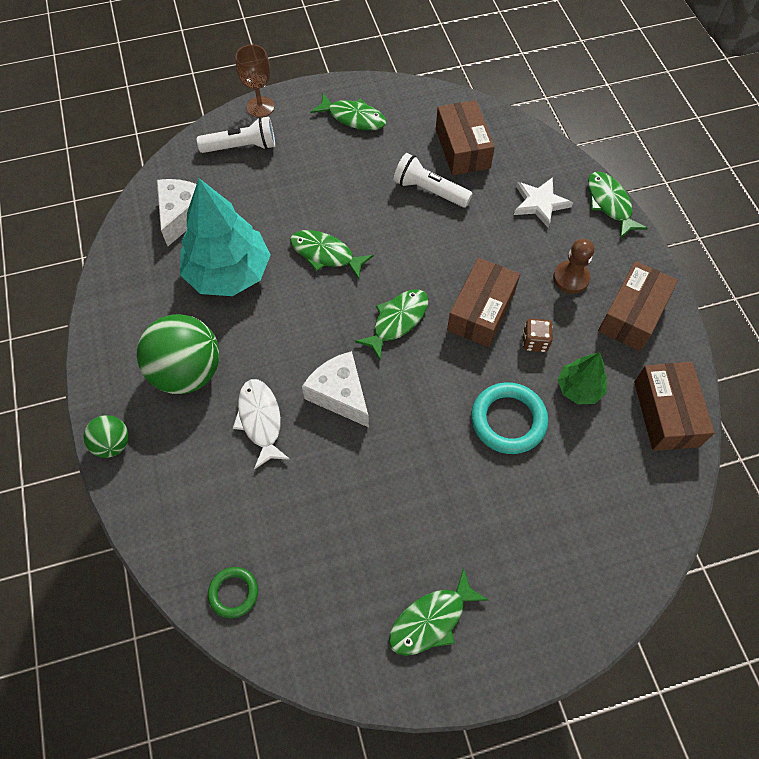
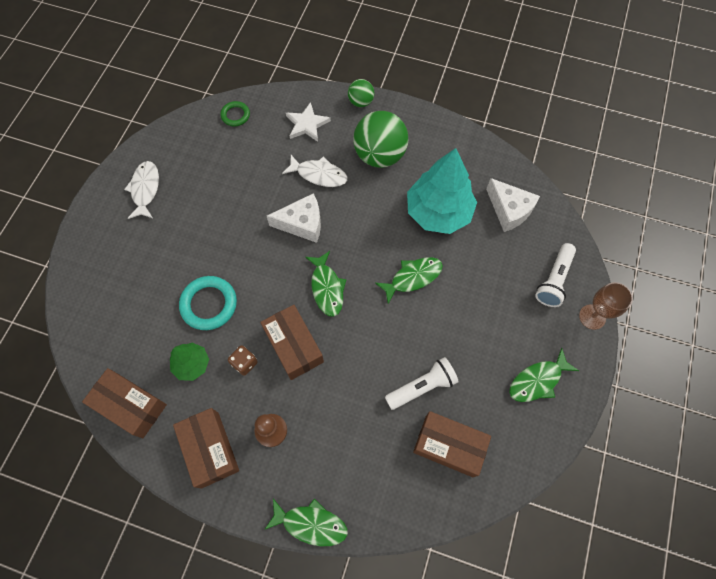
camera: 125 degrees right, 5 degrees up
green fish [389,568,488,656] -> white fish [124,161,159,219]
white star [514,177,573,228] -> white star moved to [286,102,331,142]

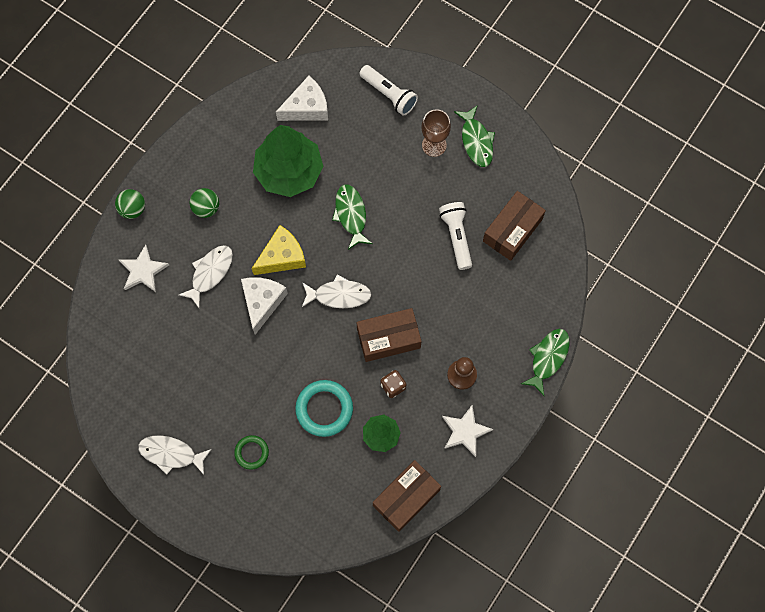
camera: 75 degrees left, 5 degrees up
brown box [173,408,239,488] -> white star [442,405,493,457]
green ring [220,101,250,126] -> green ring moved to [234,435,269,470]
green fish [305,251,347,316] -> white fish [302,275,372,308]
green ball [353,111,408,168] -> green ball [189,188,219,218], size x0.52
turquoise tree [407,148,477,234] -> green tree [253,125,324,197]
brown goblet [579,282,633,330] -> brown goblet moved to [421,109,451,157]
none -> yellow cheese [251,225,306,275]

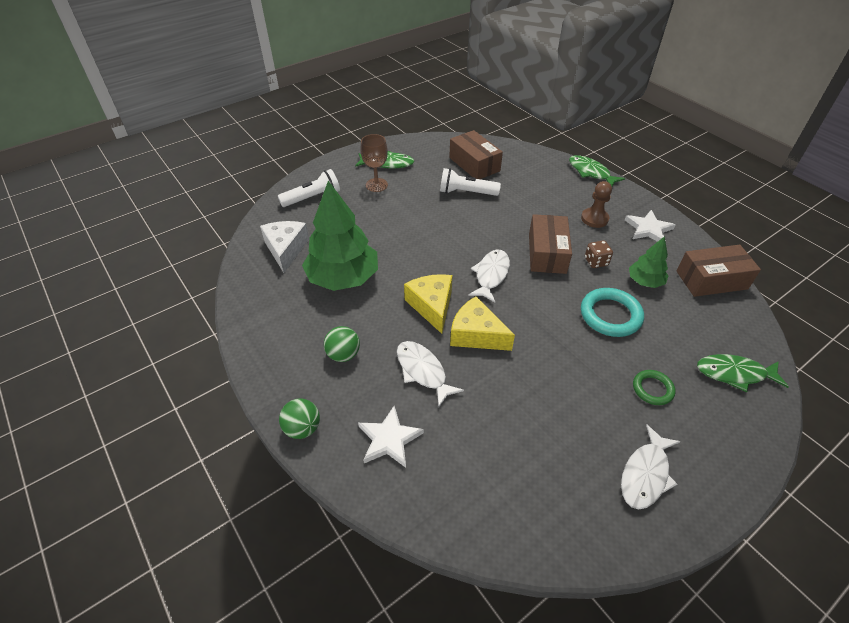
camera: 70 degrees left, 25 degrees down
white cheese [241,277,288,334] -> yellow cheese [450,296,515,351]
green fish [332,184,373,250] -> green fish moved to [697,354,789,392]
brown box [373,460,441,532] -> brown box turned 75 degrees counterclockwise [677,245,761,297]

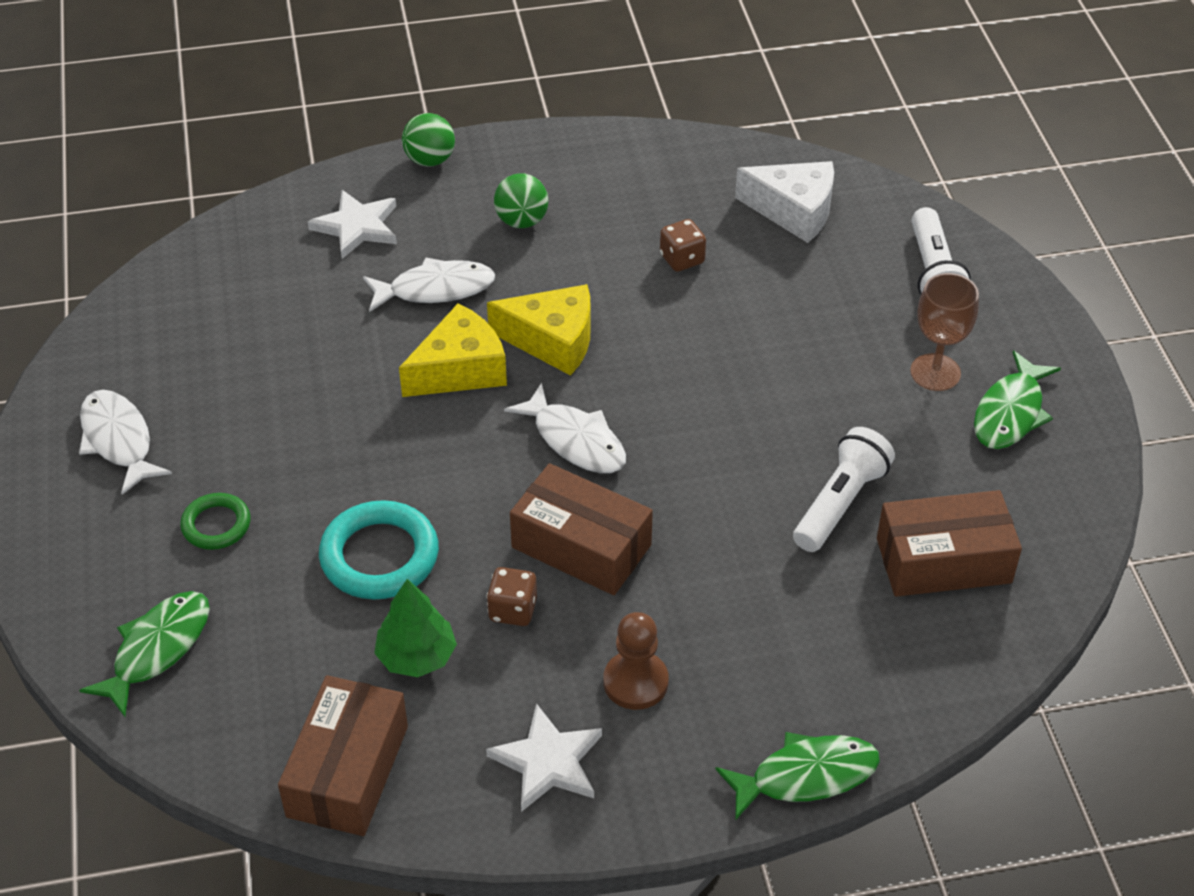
camera: 115 degrees right, 0 degrees up
green tree [302,181,378,291] -> brown dice [660,219,706,272]

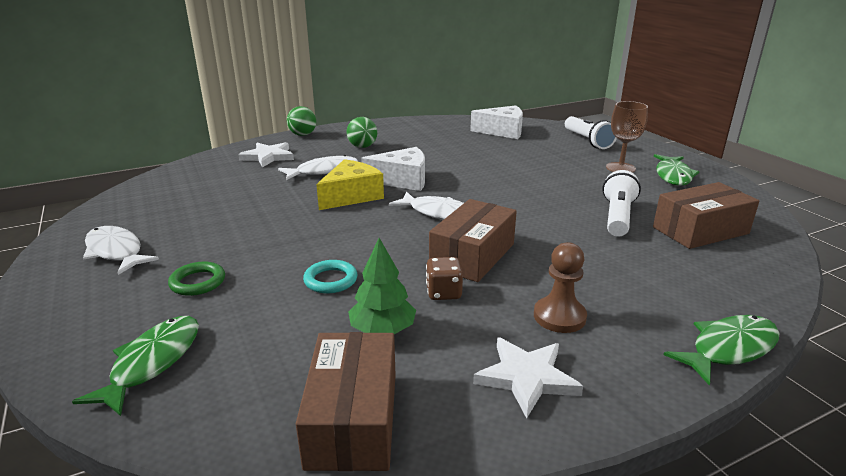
camera: 15 degrees left, 20 degrees down
turquoise ring [319,500,439,599] -> turquoise ring [303,260,358,293], size x0.59
yellow cheese [487,284,590,376] -> white cheese [361,147,425,191]
brown box [510,463,653,595] -> brown box turned 75 degrees counterclockwise [429,199,517,282]
brown dice [660,219,706,272] -> none

